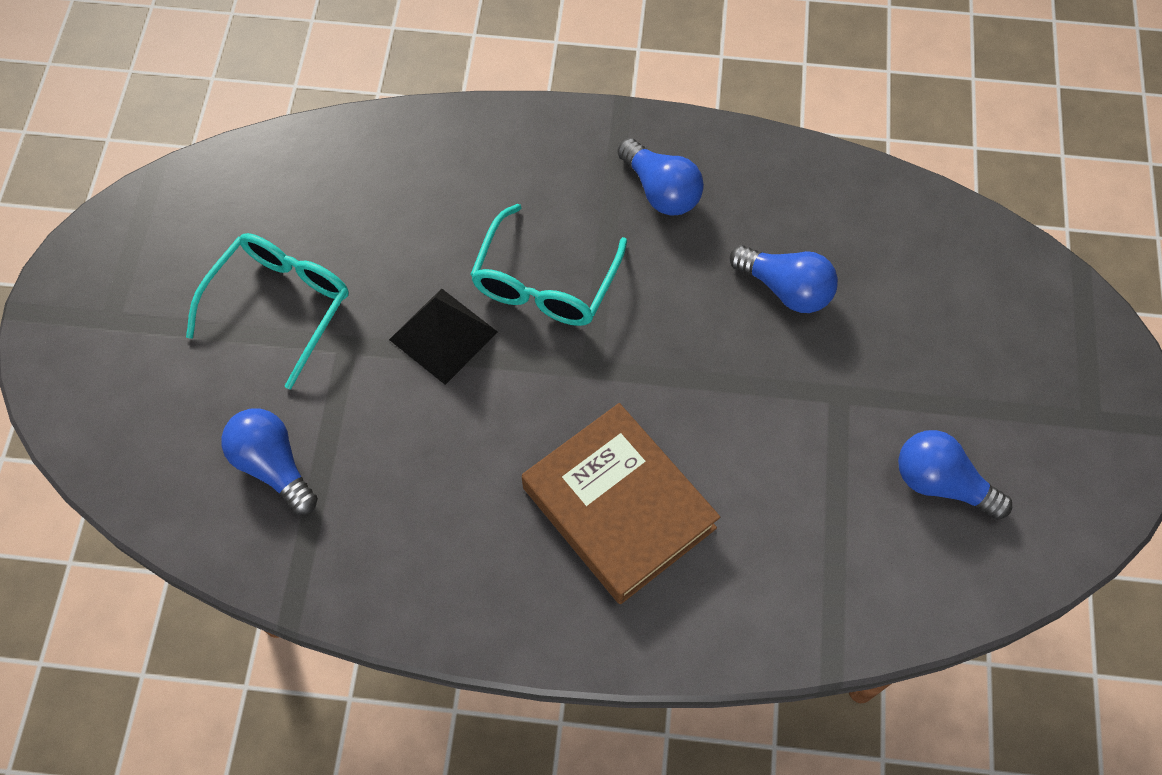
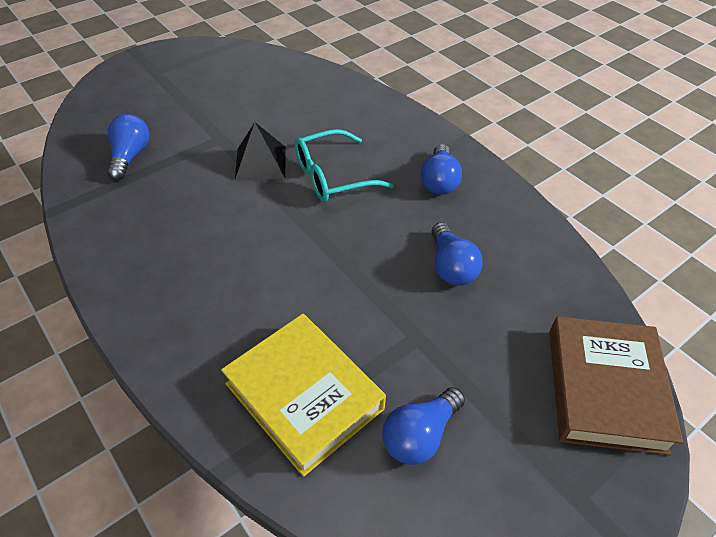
camera: 45 degrees right, 15 degrees down
turquoise glasses [186,233,349,389] -> none
brown book [522,403,720,604] -> brown book moved to [549,316,683,455]
blue light bulb [898,430,1012,520] -> blue light bulb turned 120 degrees counterclockwise [382,387,465,465]
none -> yellow book [221,314,386,477]

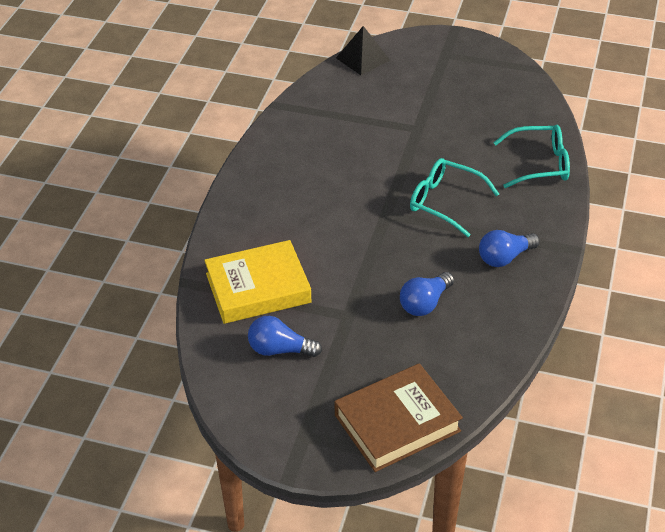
camera: 55 degrees right, 5 degrees down
blue light bulb [107,114,149,180] -> none
yellow book [221,314,386,477] -> yellow book turned 60 degrees clockwise [204,240,312,324]
black pyramid [235,122,286,181] -> black pyramid moved to [336,26,390,75]
none -> turquoise glasses [493,125,570,188]

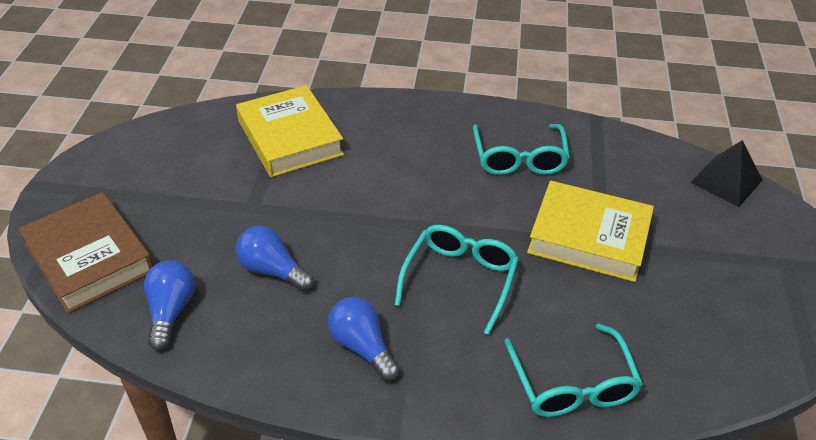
camera: 80 degrees right, 0 degrees up
blue light bulb [248,316,322,357] -> blue light bulb moved to [144,260,195,350]
none -> turquoise glasses [473,124,570,175]
none -> yellow book [527,181,654,282]

